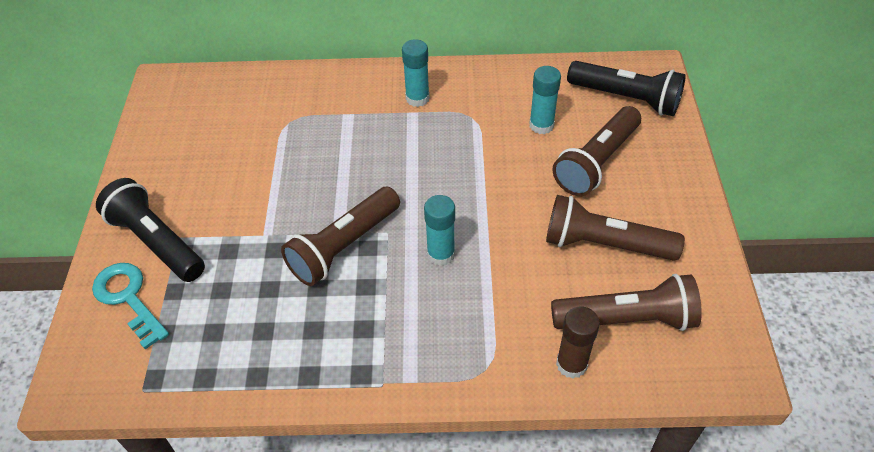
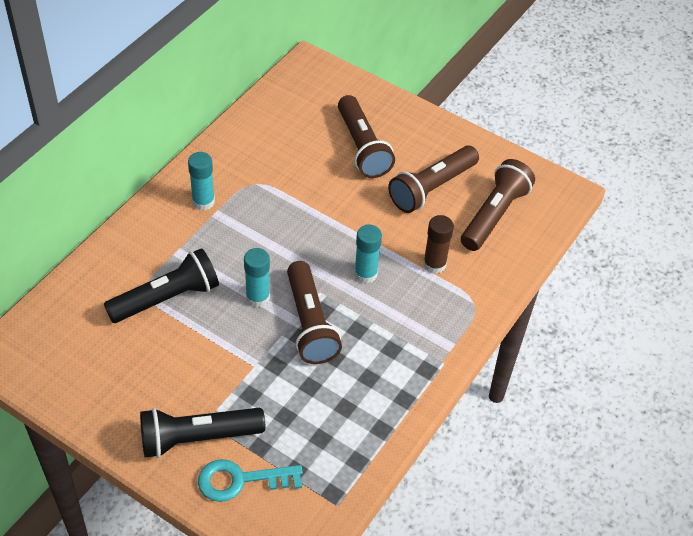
camera: 60 degrees left, 0 degrees up
turquoise glue stick [529,66,561,134] -> turquoise glue stick moved to [244,248,270,307]
brown glue stick [556,307,600,379] -> brown glue stick moved to [423,215,454,274]
black flashlight [567,61,686,116] -> black flashlight moved to [104,248,219,323]

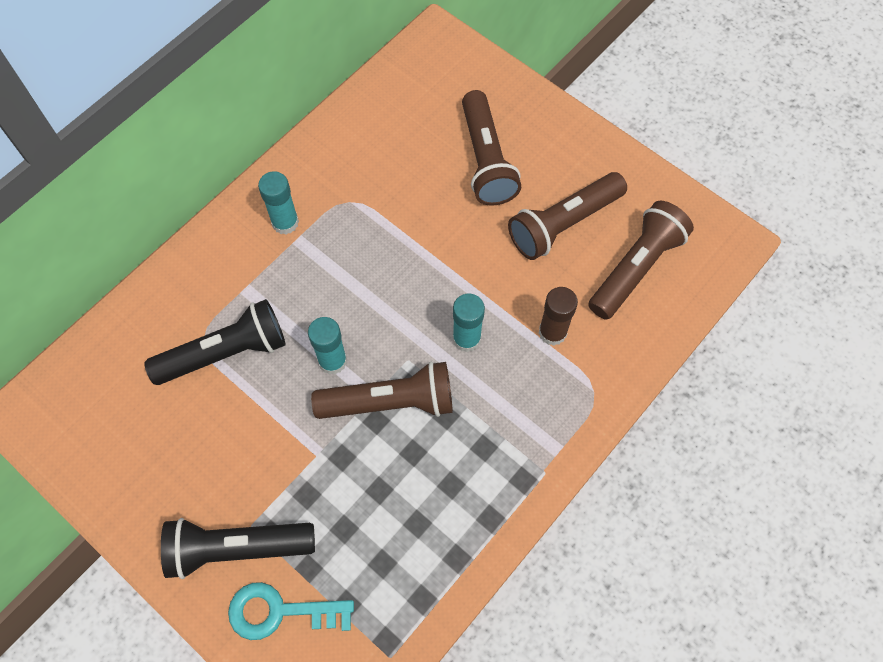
camera: 10 degrees right, 15 degrees up
brown flashlight [287,261,342,364] -> brown flashlight turned 90 degrees counterclockwise [311,362,453,419]

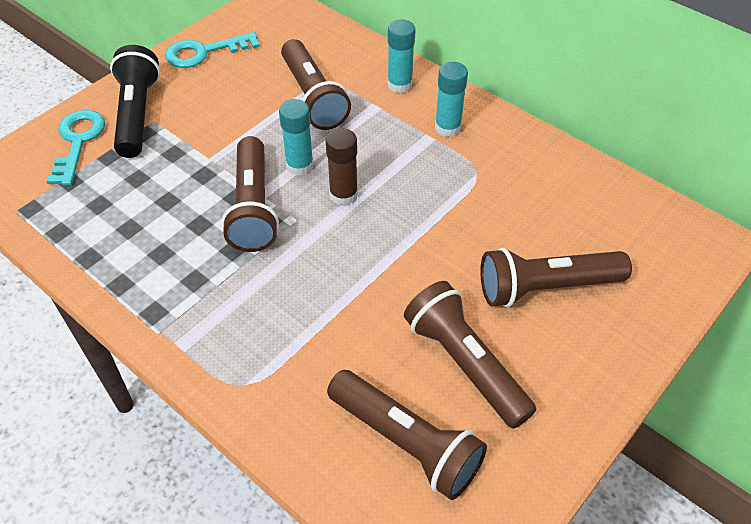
camera: 90 degrees right, 15 degrees down
black flashlight [144,299,286,385] -> brown flashlight [281,39,351,130]
turquoise glue stick [453,294,485,352] -> turquoise glue stick moved to [387,19,415,93]
brown glue stick [539,287,578,346] -> brown glue stick moved to [326,128,358,206]
none -> turquoise key [165,32,260,68]

